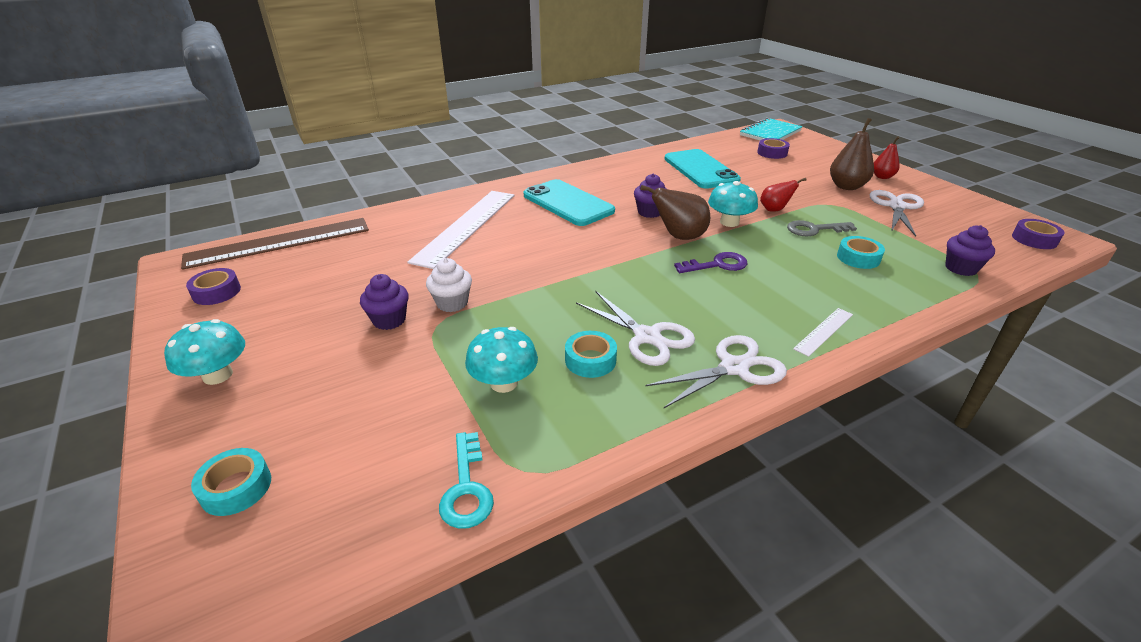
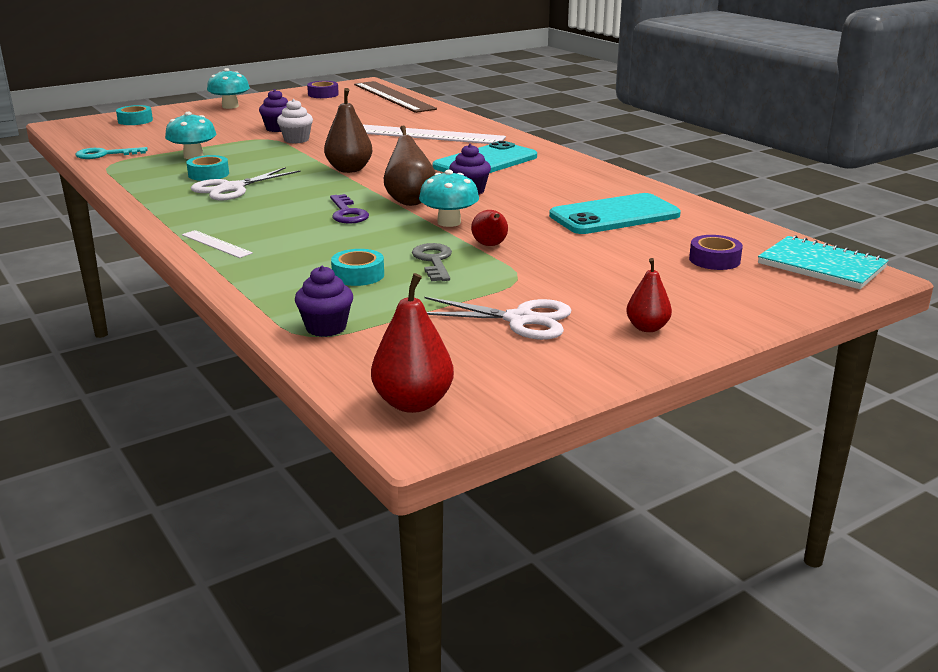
camera: 85 degrees right, 10 degrees down
white scissors [645,335,787,408] -> none
brown pear [830,118,874,190] -> brown pear moved to [324,88,372,173]
purple tape [1012,219,1064,249] -> red pear [371,273,454,413]

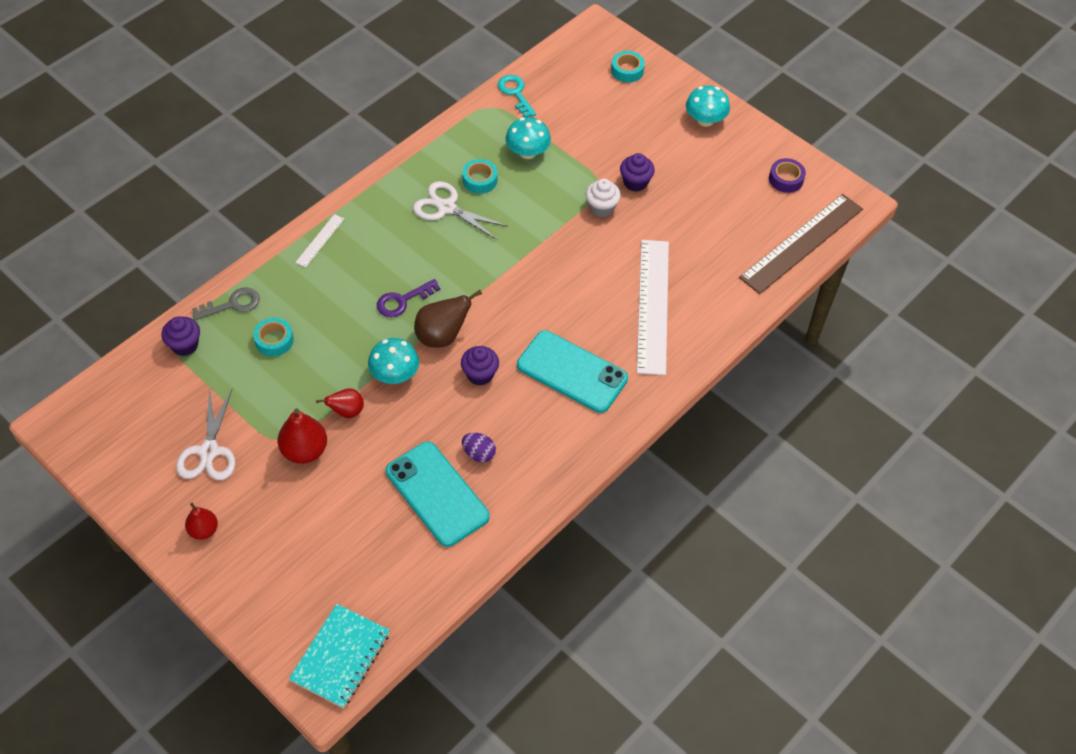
camera: 75 degrees right, 30 degrees up
brown pear [324,88,372,173] -> none
red pear [371,273,454,413] -> red pear moved to [278,409,327,464]
grey key [412,243,452,281] -> grey key moved to [192,287,260,320]
purple tape [689,235,743,270] -> none
none -> purple egg [462,433,496,462]

